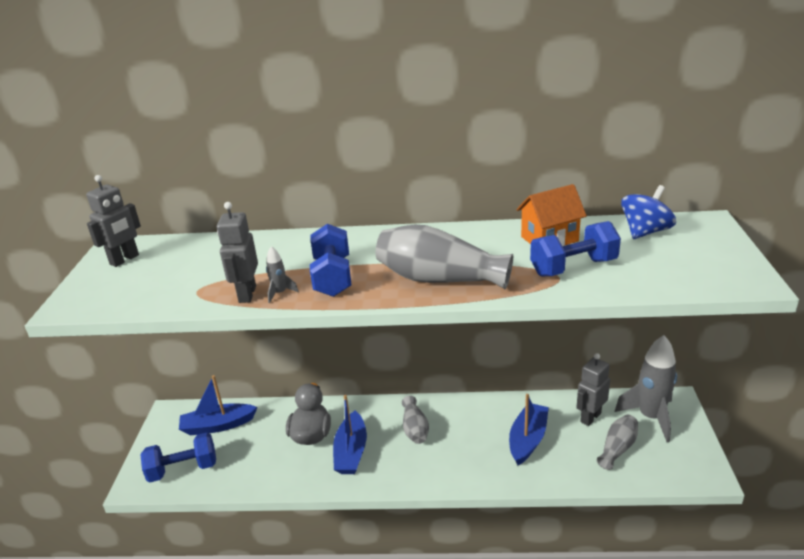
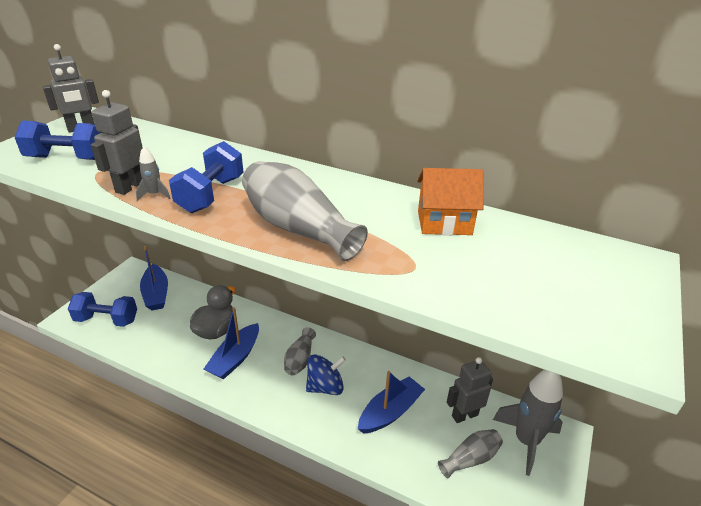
camera: 20 degrees right, 5 degrees up
blue boat [179,375,258,436] -> blue boat turned 120 degrees counterclockwise [140,246,168,310]
blue dumbbell [530,221,621,277] -> blue dumbbell moved to [14,121,100,160]
blue spinning top [621,185,676,239] -> blue spinning top moved to [306,354,346,395]

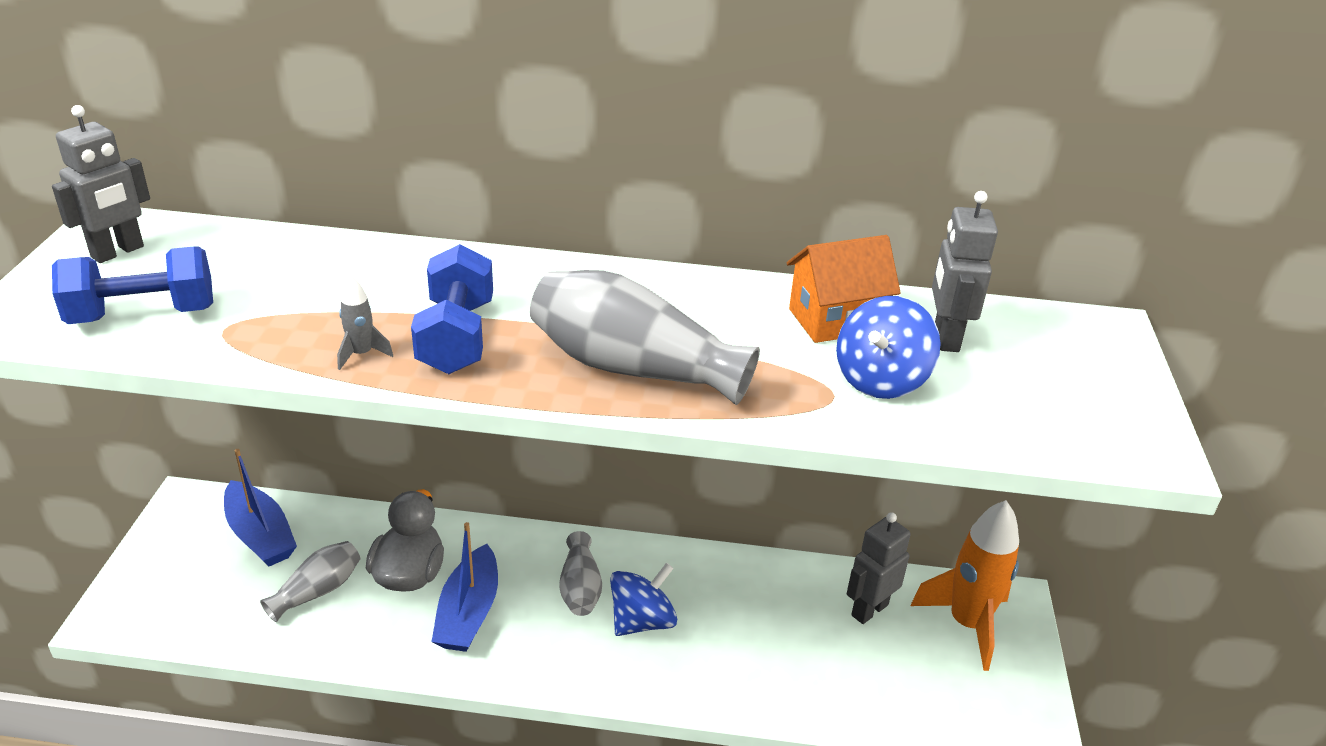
camera: 20 degrees left, 0 degrees up
blue dumbbell [68,292,137,327] -> none
grey robot [91,90,143,195] -> grey robot moved to [932,191,998,352]
blue boat [358,371,425,434] -> none
grey vase [438,429,503,478] -> grey vase moved to [260,541,360,622]
grey rocket [493,370,563,476] -> orange rocket [911,500,1019,671]
none -> blue spinning top [836,296,941,399]

